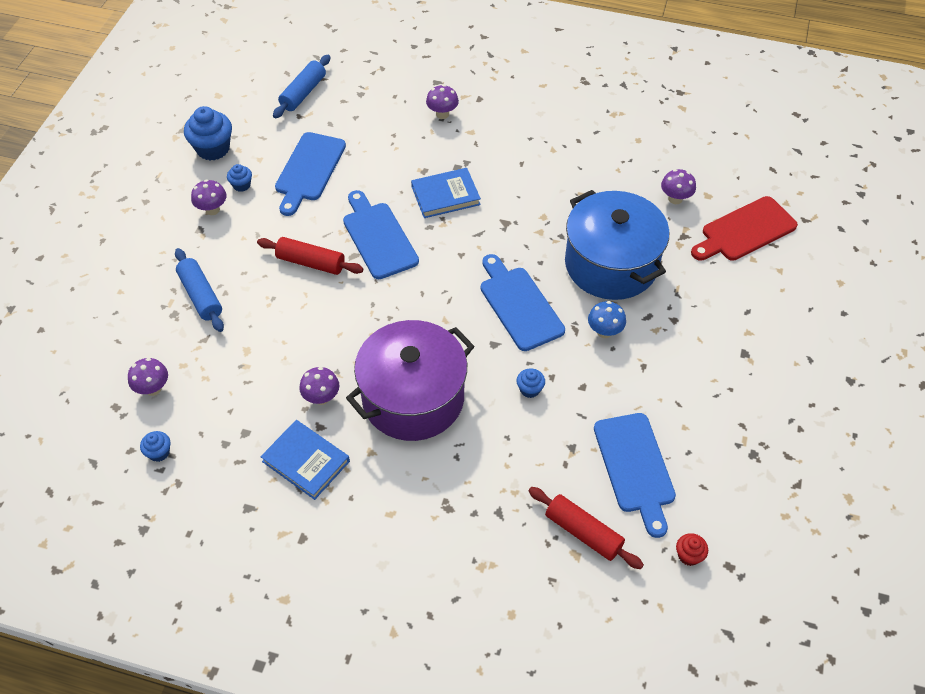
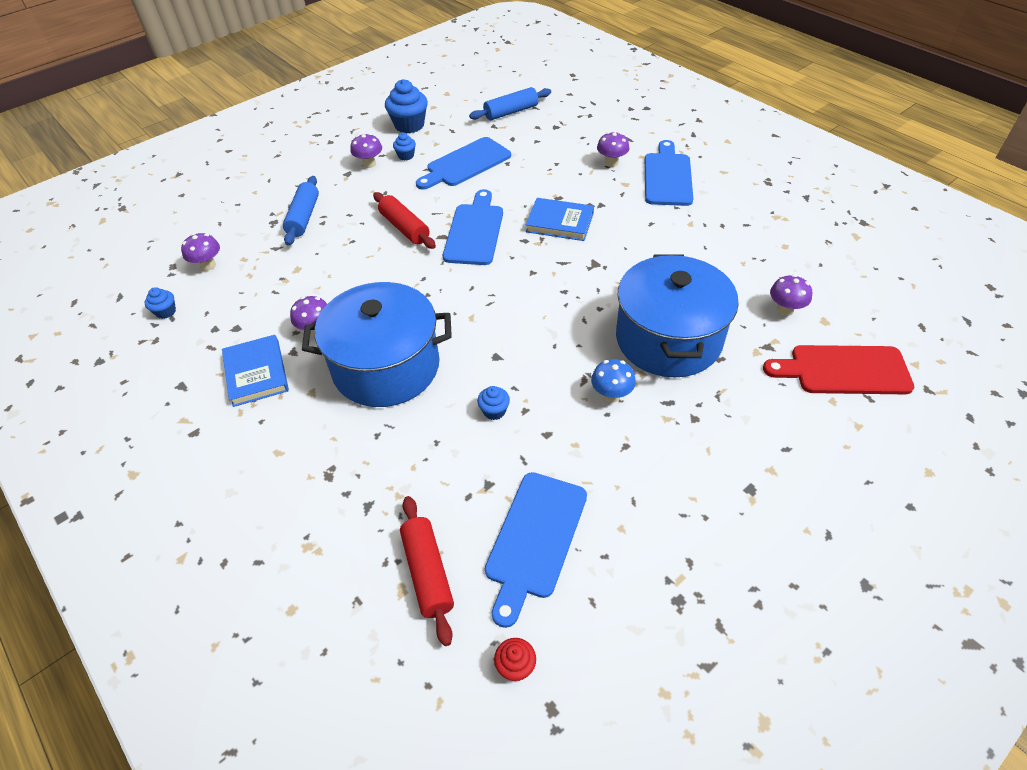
camera: 35 degrees right, 5 degrees down
purple pot [346,320,475,441] -> blue pot [302,282,452,407]
blue cutting board [481,254,565,351] -> blue cutting board moved to [645,140,693,206]

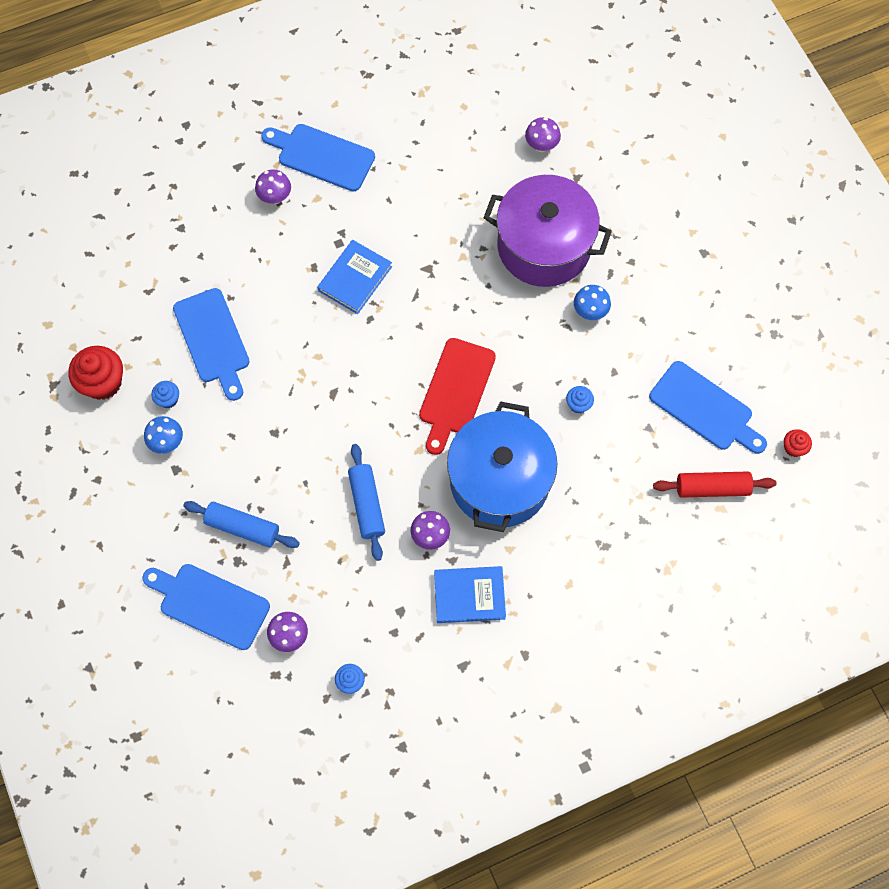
camera: 75 degrees left, 20 degrees up
purple mushroom [351,133,382,168] -> blue mushroom [144,416,183,454]
red rolling pin [373,192,436,249] -> none
blue cupcake [385,79,428,134] -> red cupcake [68,346,123,400]
blue cutting board [443,189,503,265] -> blue cutting board moved to [142,564,270,650]
blue rolling pin [469,87,551,120] -> blue rolling pin moved to [348,444,385,561]
blue pot [616,254,739,377] -> purple pot [484,175,612,287]
red cutting board [763,345,914,394] -> red cutting board moved to [419,338,496,455]

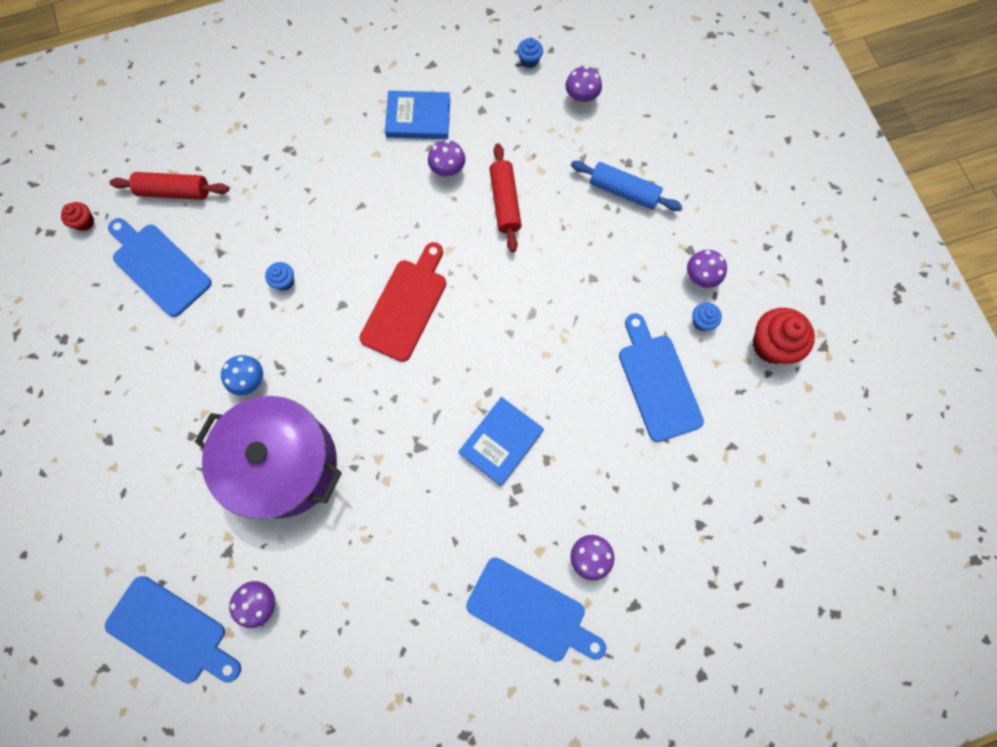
camera: 175 degrees left, 5 degrees up
blue cutting board [142,564,270,650] -> blue cutting board moved to [105,576,241,683]
blue mushroom [144,416,183,454] -> purple mushroom [687,250,727,288]
blue rolling pin [348,444,385,561] -> red rolling pin [490,143,522,252]
blue pot [447,401,558,532] -> none

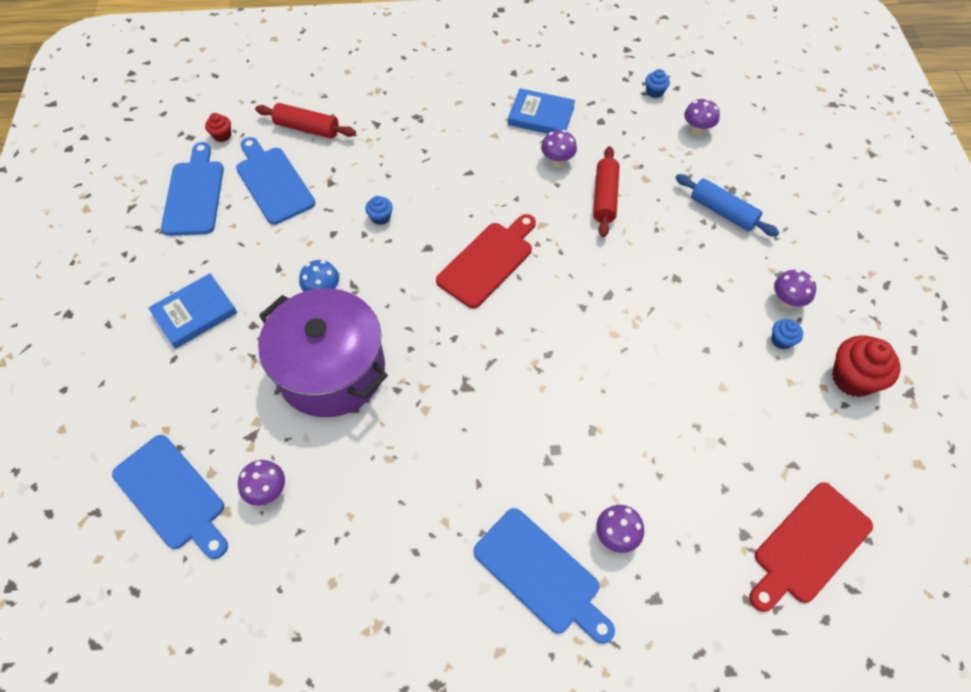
camera: 15 degrees right, 15 degrees down
blue book [458,397,544,486] -> blue book moved to [148,273,237,349]
blue cutting board [619,313,704,442] -> blue cutting board moved to [161,142,224,236]
none -> red cutting board [749,482,873,612]

